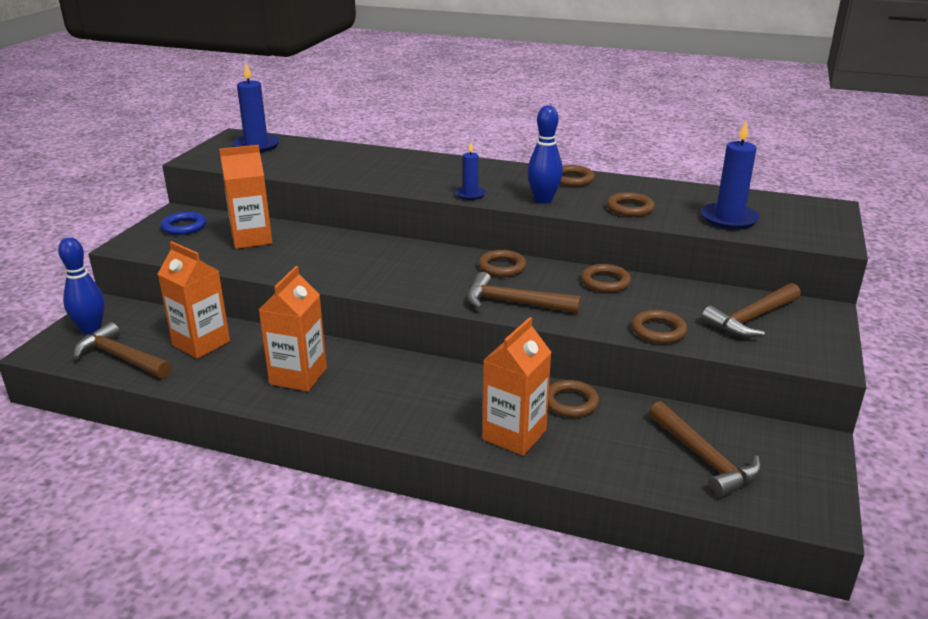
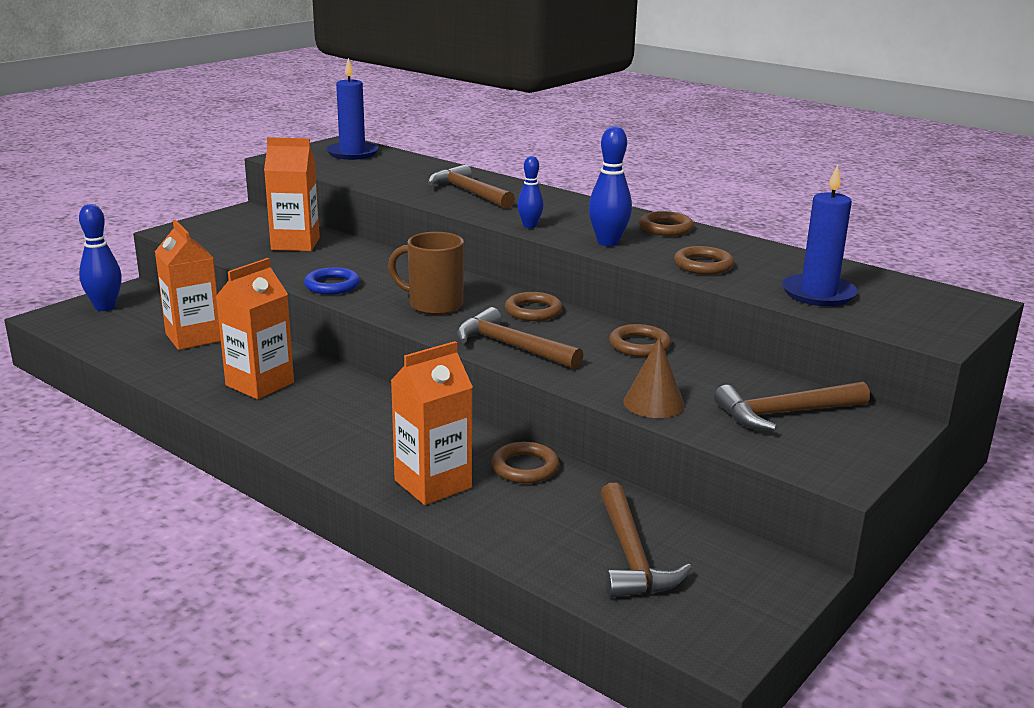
camera: 20 degrees right, 5 degrees down
brown hammer [74,322,172,378] -> brown hammer moved to [428,164,515,209]
blue ring [161,212,206,235] -> blue ring moved to [304,267,360,294]
blue candle [455,142,486,200] -> blue bowling pin [517,156,544,228]
brown ring [632,310,687,344] -> brown cone [623,337,685,418]
none -> brown mug [388,232,464,315]

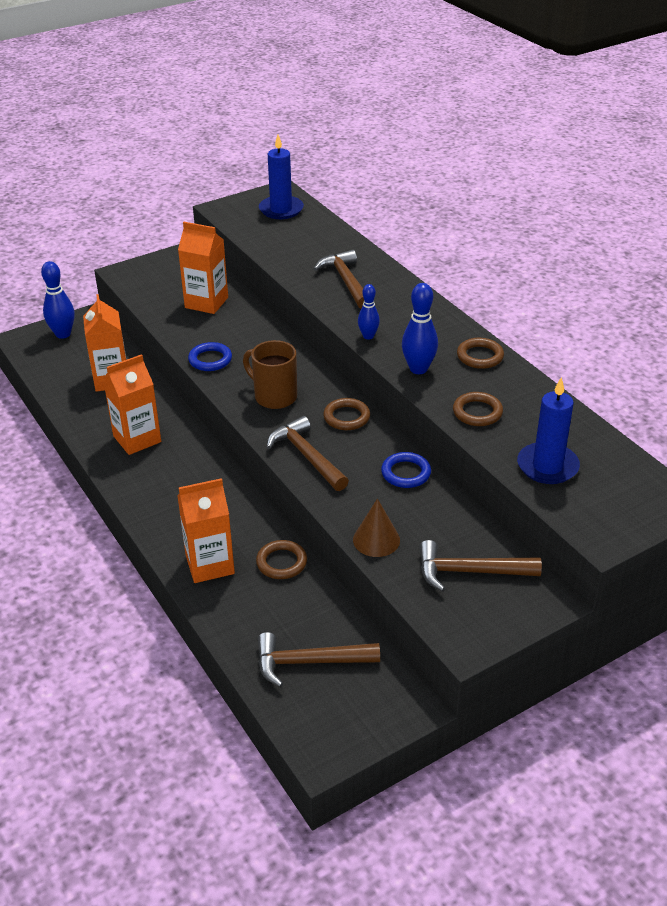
camera: 20 degrees right, 15 degrees up
brown hammer [600,483,692,598] -> brown hammer turned 75 degrees clockwise [257,632,380,687]
brown ring [609,324,671,357] -> blue ring [381,452,431,488]

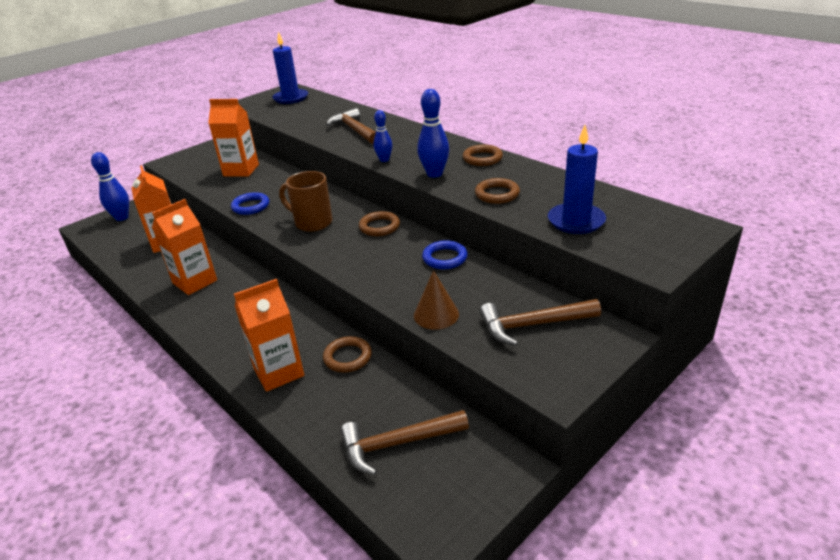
camera: 10 degrees left, 5 degrees down
brown hammer [267,416,349,491] -> none

